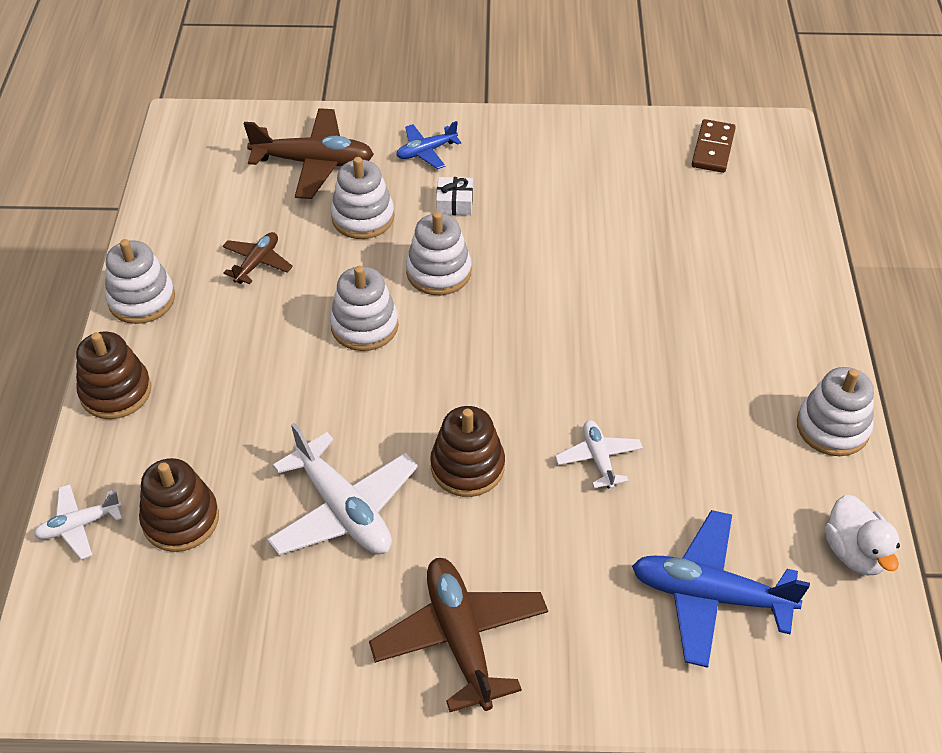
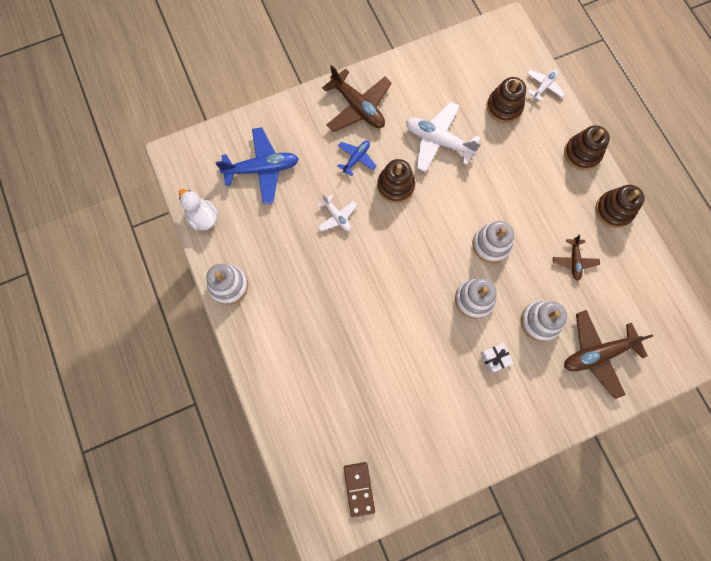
camera: 155 degrees right, 25 degrees up
white stacking toy [105,239,175,324] -> brown stacking toy [595,185,645,228]
blue plane [396,121,461,169] -> blue plane moved to [338,141,377,176]

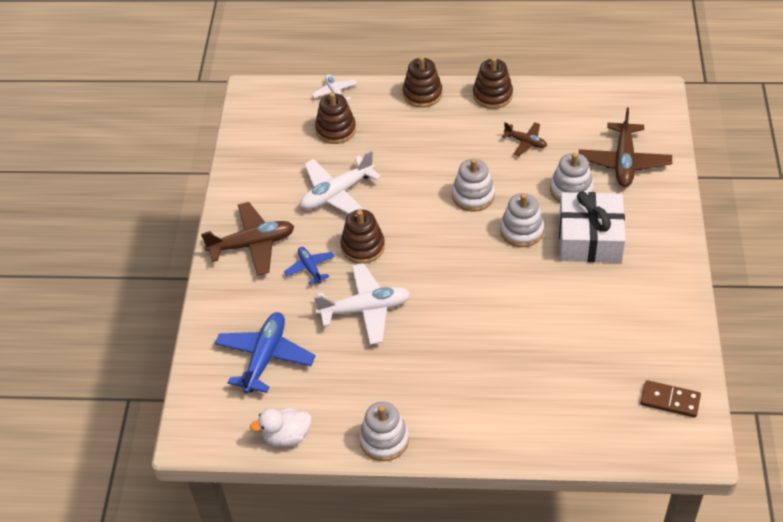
camera: 60 degrees left, 25 degrees down
white plane [318,194,357,231] -> white plane [314,263,411,345], size x1.84
white gift [481,343,514,373] -> white gift [559,191,626,263], size x2.50

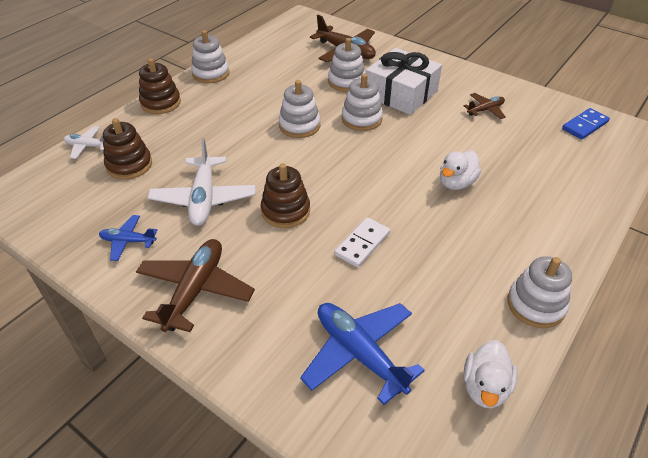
camera: 60 degrees left, 5 degrees down
blue plane [284,247,335,285] -> blue plane moved to [99,215,157,261]
white plane [314,263,411,345] -> white domino [334,217,390,267]
brown stacking toy [473,57,513,109] -> white stacking toy [191,30,230,83]
brown plane [502,122,547,156] -> brown plane moved to [464,93,506,119]
brown domino [641,380,701,418] -> blue domino [562,108,610,140]
none -> white duck [440,150,481,190]

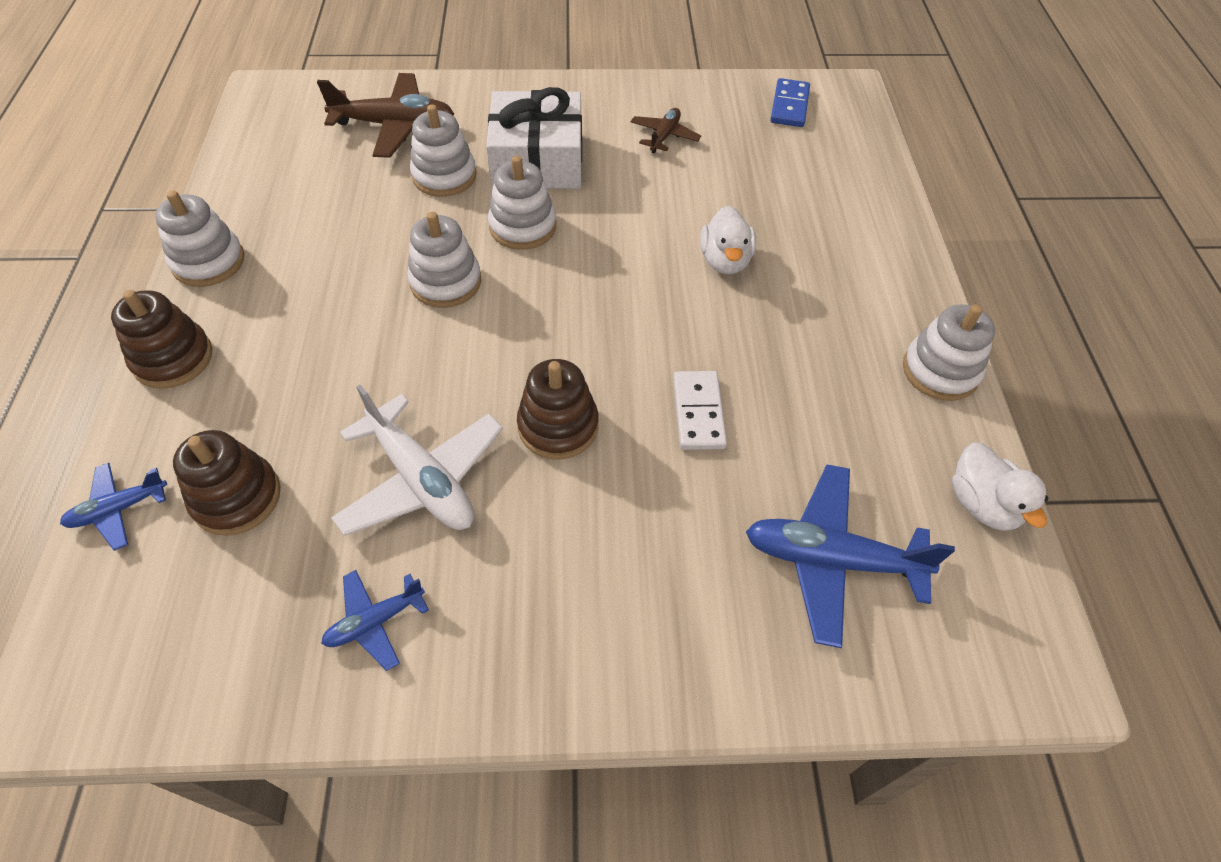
camera: 40 degrees left, 10 degrees up
white plane [64,126,104,159] -> blue plane [60,463,167,551]
brown plane [136,239,255,332] -> none

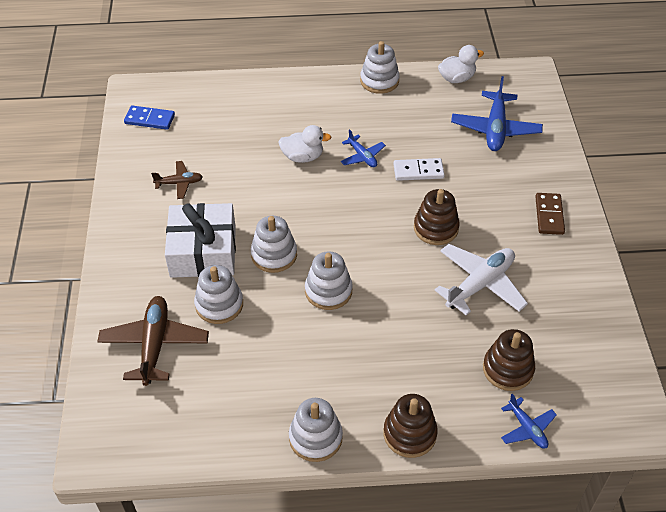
camera: 90 degrees left, 5 degrees down
blue plane [321,570,429,671] -> blue plane moved to [341,129,386,167]
brown plane [631,108,701,153] -> brown plane turned 150 degrees clockwise [151,161,203,199]
none -> brown domino [535,193,565,235]

